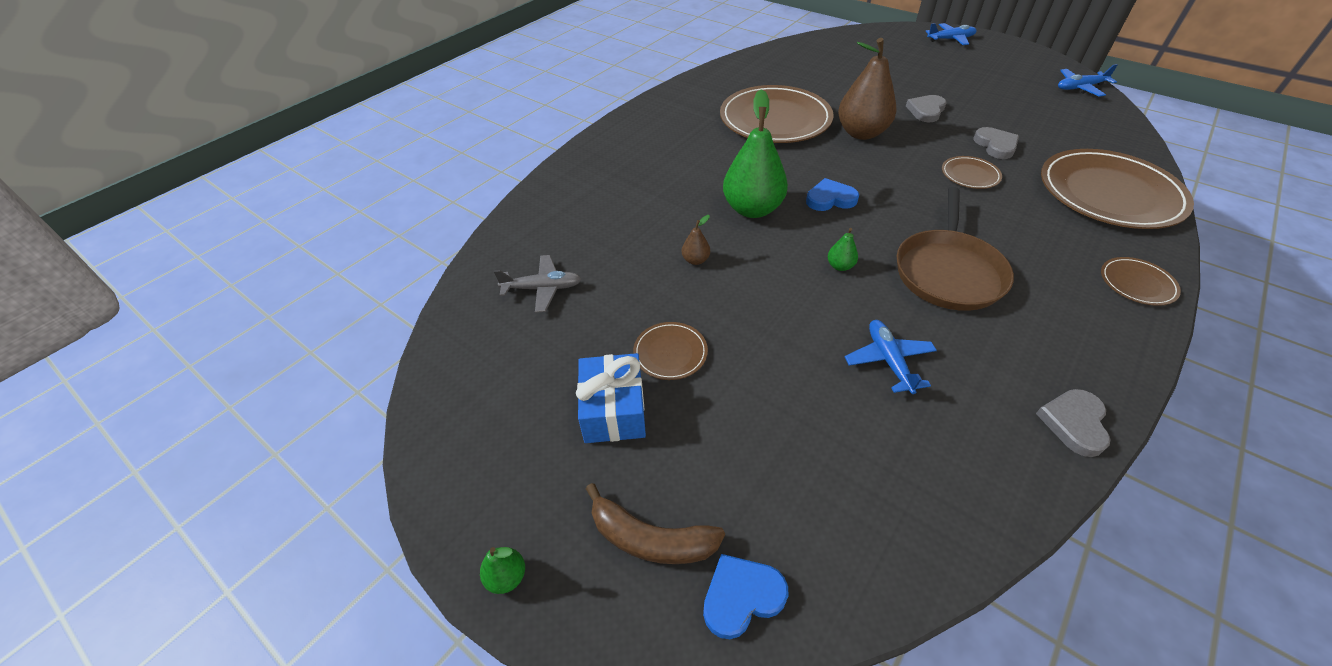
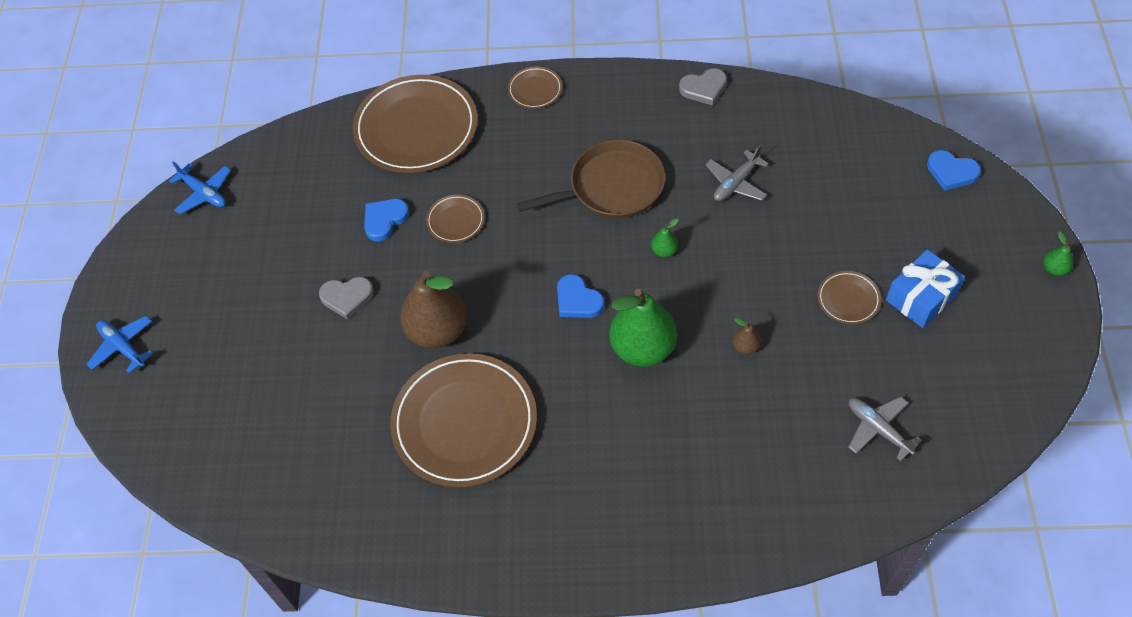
camera: 125 degrees left, 10 degrees up
brown banana [586,483,725,564] -> none
blue plane [845,320,937,394] -> grey plane [705,145,769,201]
grey heart [973,127,1019,159] -> blue heart [364,199,409,242]

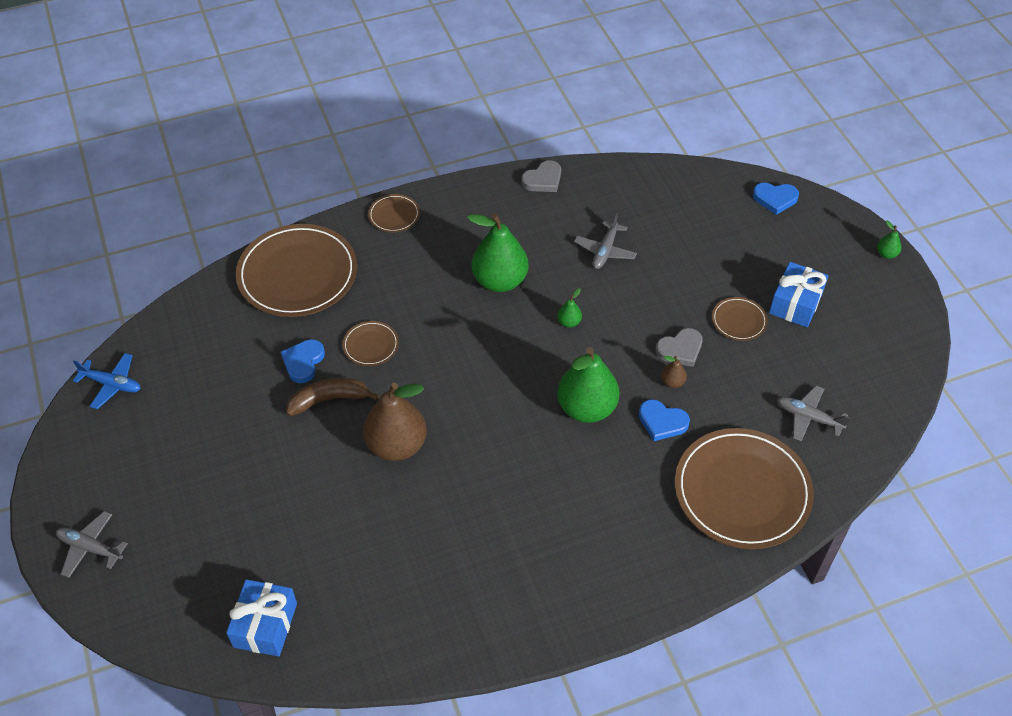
camera: 25 degrees left, 5 degrees down
blue plane [86,316,153,374] -> grey plane [56,511,128,578]
grey heart [319,277,374,320] -> grey heart moved to [656,328,703,367]
brown plate [390,353,537,487] -> brown plate moved to [675,428,814,549]
brown pan [517,140,665,219] -> green pear [467,213,529,292]
blue heart [557,274,604,318] -> blue heart moved to [639,399,690,441]
none -> blue gift [226,579,297,656]
none -> brown banana [286,378,379,416]

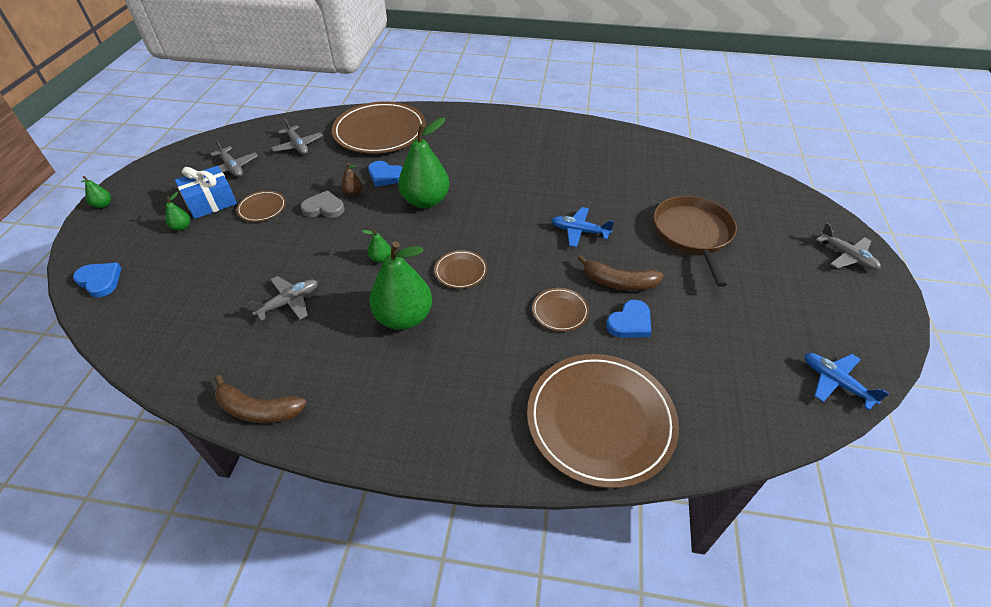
camera: 150 degrees left, 5 degrees down
blue gift [226,579,297,656] -> none
brown pear [363,383,427,461] -> blue plane [551,207,614,247]
brown plate [368,194,420,232] -> brown plate moved to [434,250,488,289]
grey heart [521,160,561,192] -> brown banana [215,375,307,423]
blue heart [639,399,690,441] -> blue heart turned 150 degrees clockwise [368,161,403,187]
none -> green pear [165,192,190,231]
none -> grey plane [210,139,258,177]
none -> brown pan [653,196,737,287]

